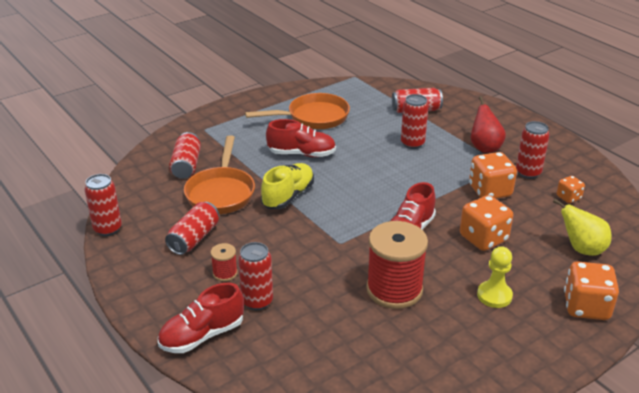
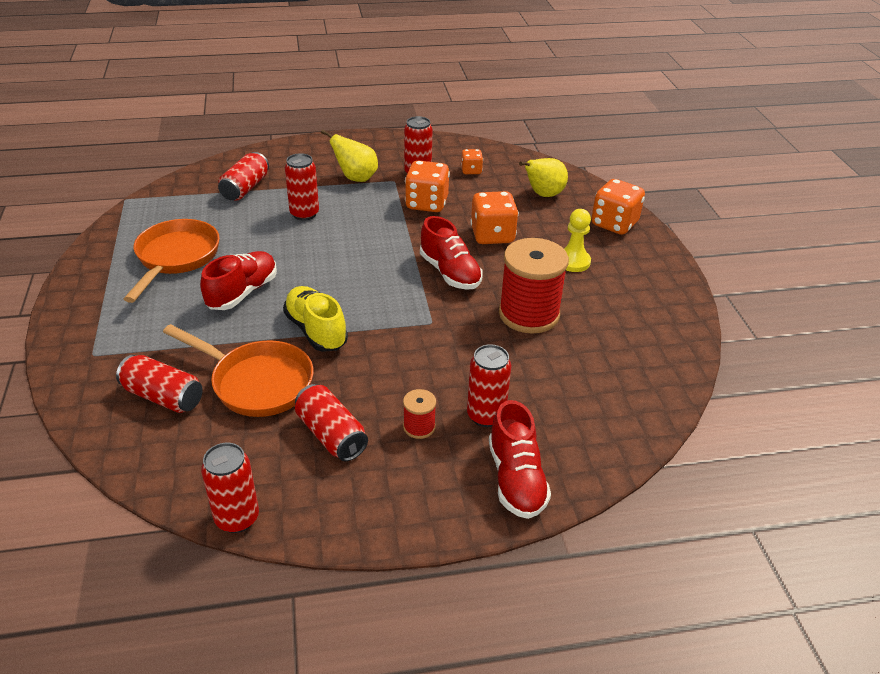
camera: 65 degrees left, 5 degrees up
red pear [471,96,506,153] -> yellow pear [321,130,378,182]

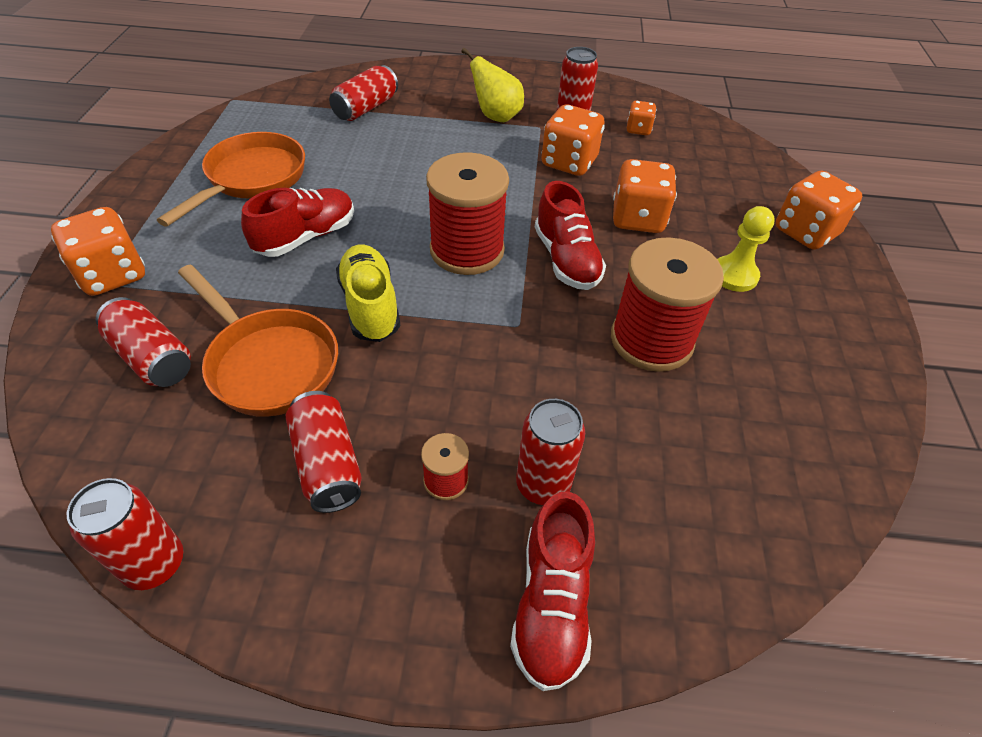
camera: 15 degrees right, 10 degrees up
red can [285,153,319,221] -> none
yellow pear [519,158,568,197] -> none
none -> orange dice [51,207,145,296]
none -> red spool [426,152,509,275]

